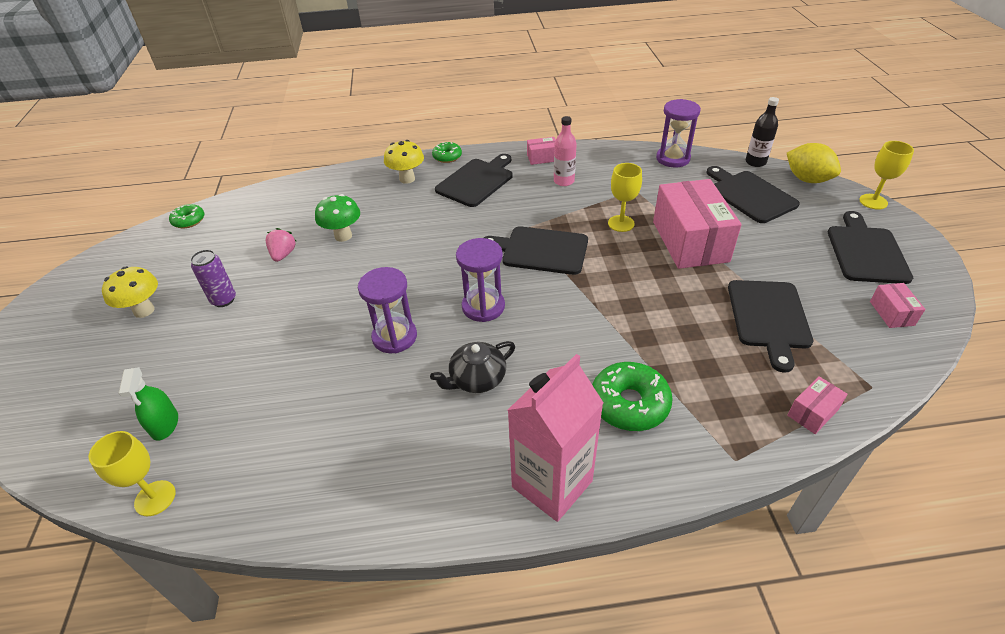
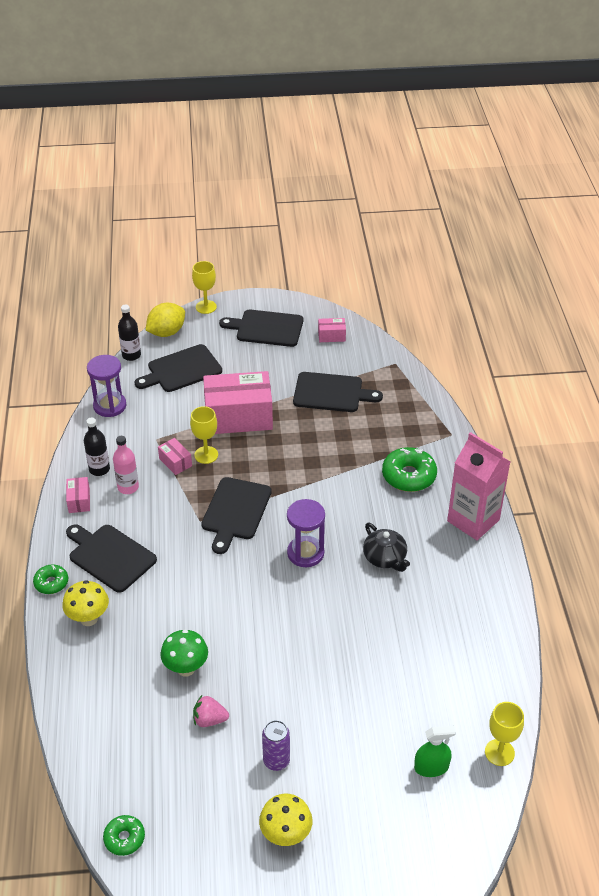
camera: 90 degrees left, 0 degrees up
purple hourglass [358,267,417,354] -> none
pink box [787,376,848,434] -> pink box moved to [158,438,192,475]
none -> black bottle [84,418,110,476]

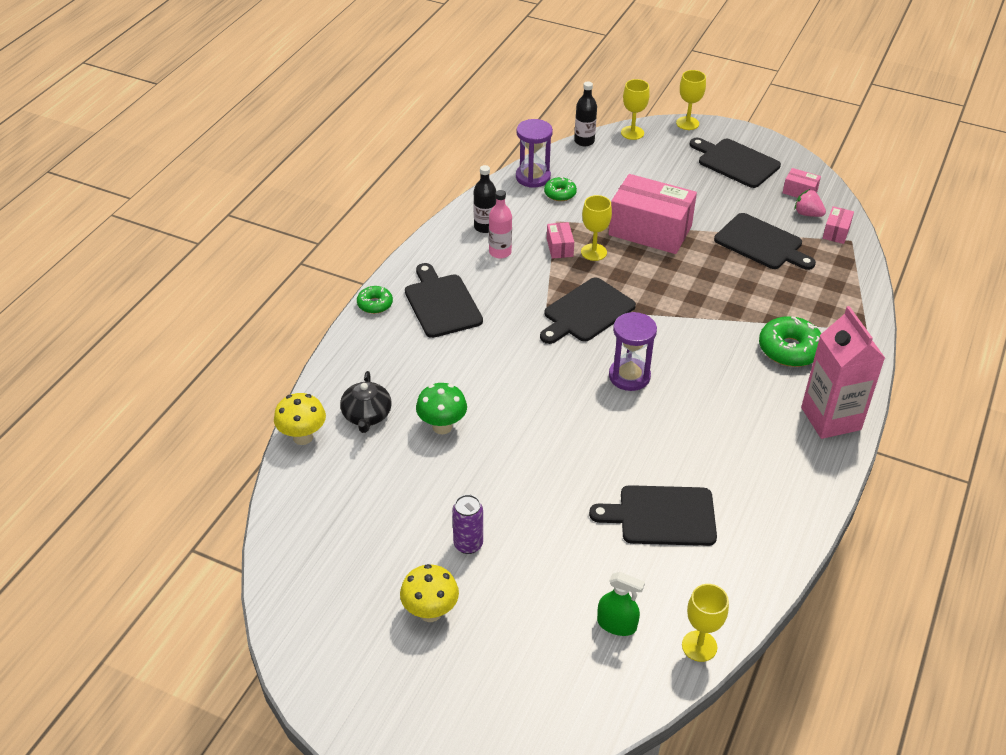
camera: 30 degrees right, 0 degrees up
yellow mushroom [62,580,109,626] -> yellow mushroom moved to [274,393,326,445]
pink box [66,477,90,513] -> pink box moved to [823,206,854,244]
green donut [103,815,145,856] -> green donut moved to [544,177,577,201]
black cutting board [135,344,222,392] -> black cutting board moved to [589,485,717,546]
yellow lemon [145,303,185,337] -> yellow goblet [621,79,650,140]
pink strawberry [193,695,229,727] -> pink strawberry moved to [795,189,826,217]
black teapot [363,522,410,572] -> black teapot moved to [340,371,392,433]

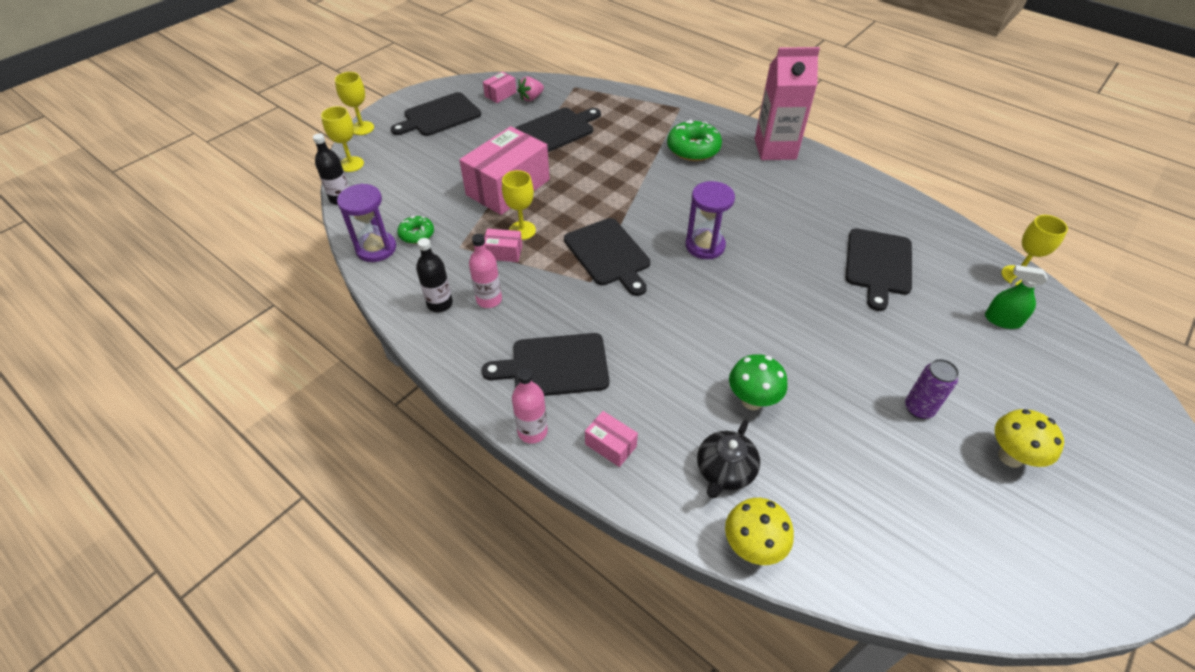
camera: 75 degrees left, 5 degrees up
black teapot [340,371,392,433] -> black teapot turned 105 degrees clockwise [697,420,760,498]
green donut [357,286,393,314] -> pink bottle [512,368,548,444]
green spray bottle [597,572,645,636] -> green spray bottle turned 105 degrees counterclockwise [985,265,1047,329]
pink box [823,206,854,244] -> pink box moved to [585,411,638,467]

